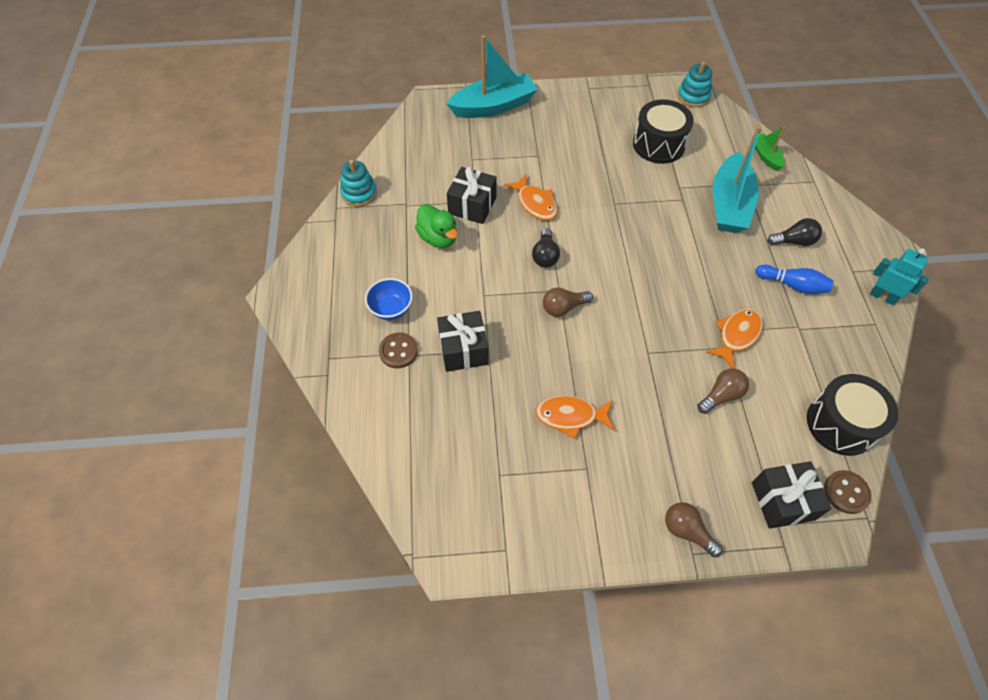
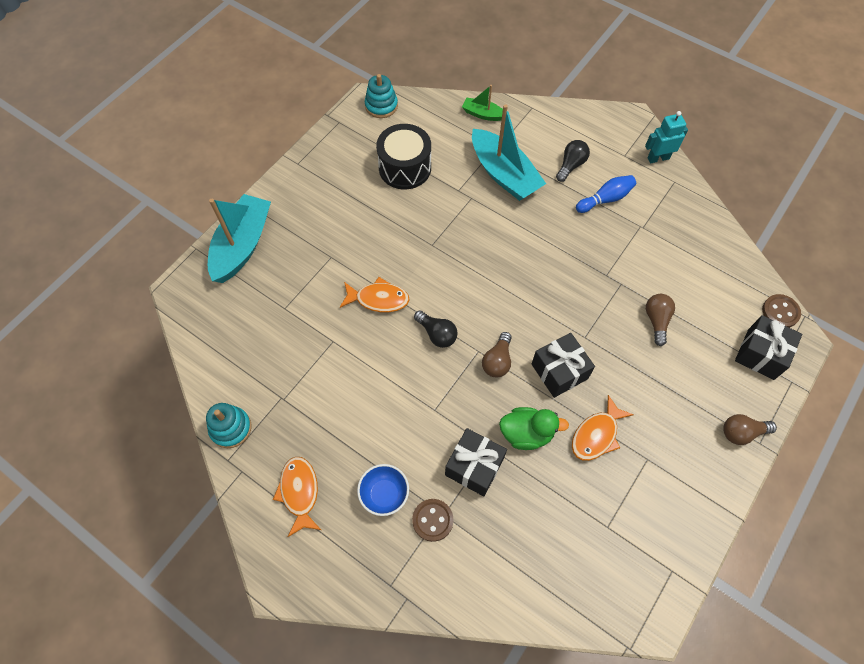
camera: 50 degrees left, 5 degrees up
green duck [415,204,458,248] -> green duck moved to [499,407,569,450]
black gift [447,167,497,224] -> black gift moved to [532,333,595,398]
orange fish [706,309,763,368] -> orange fish moved to [273,457,321,537]
black drum [807,374,898,456] -> none

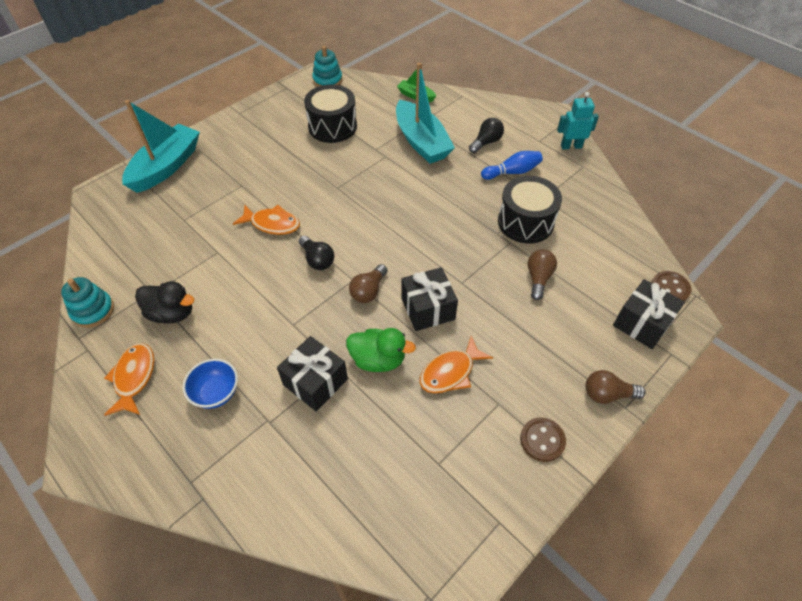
camera: 10 degrees right, 10 degrees down
brown button [412,499,453,542] -> brown button moved to [520,417,566,462]
none -> black duck [135,281,194,323]
none -> black drum [498,176,562,244]

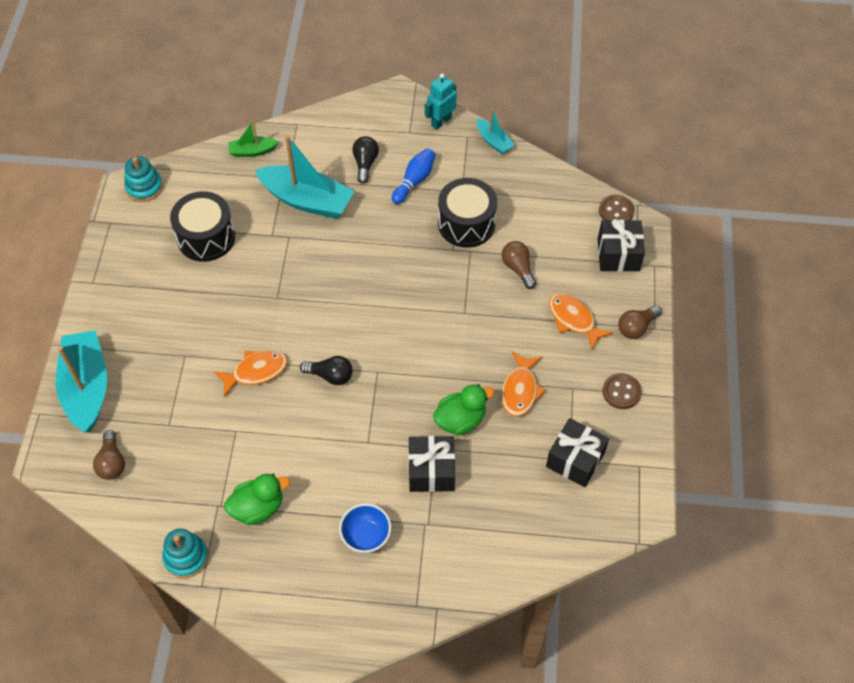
camera: 40 degrees left, 5 degrees up
orange fish [104,343,154,416] -> orange fish moved to [549,293,613,351]
black duck [135,281,194,323] -> green duck [224,474,290,525]
brown light bulb [349,264,388,303] -> brown light bulb moved to [93,430,125,480]
black gift [401,267,458,331] -> black gift moved to [546,418,609,487]
none -> turquoise boat [477,108,515,154]

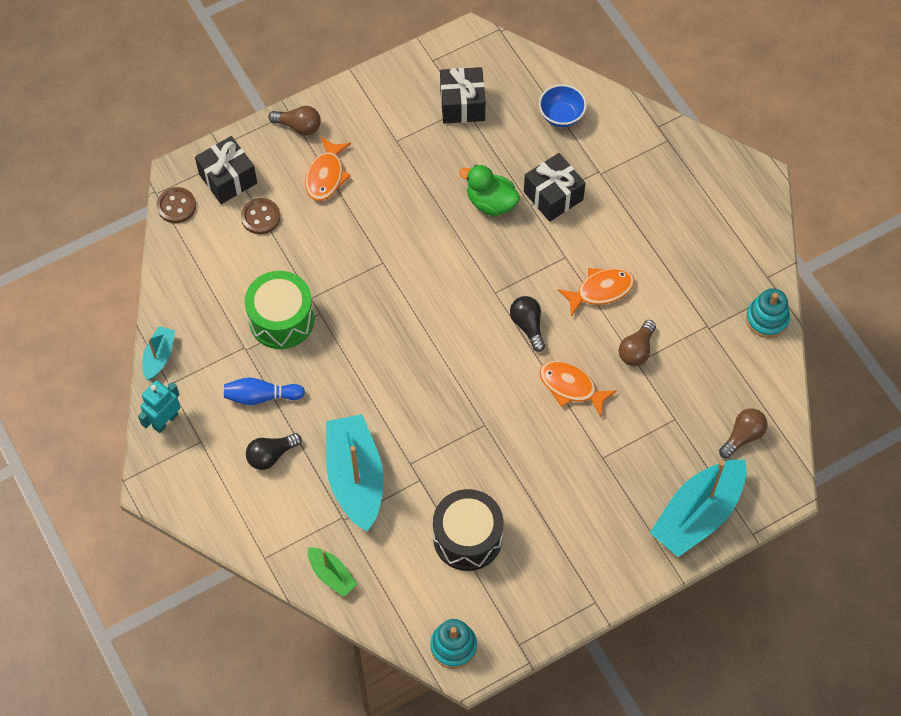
camera: 125 degrees left, 5 degrees up
green duck [224,474,290,525] -> none
blue bowl [339,503,391,553] -> blue bowl moved to [539,84,587,127]
turquoise robot [425,73,457,130] -> turquoise robot turned 120 degrees clockwise [138,380,180,433]
black drum [438,178,497,248] -> green drum [245,271,315,349]
brown light bulb [501,241,536,289] -> brown light bulb moved to [619,320,656,366]
orange fish [501,351,546,417] -> orange fish moved to [558,268,635,317]
brown button [602,373,642,409] -> brown button moved to [241,198,280,234]

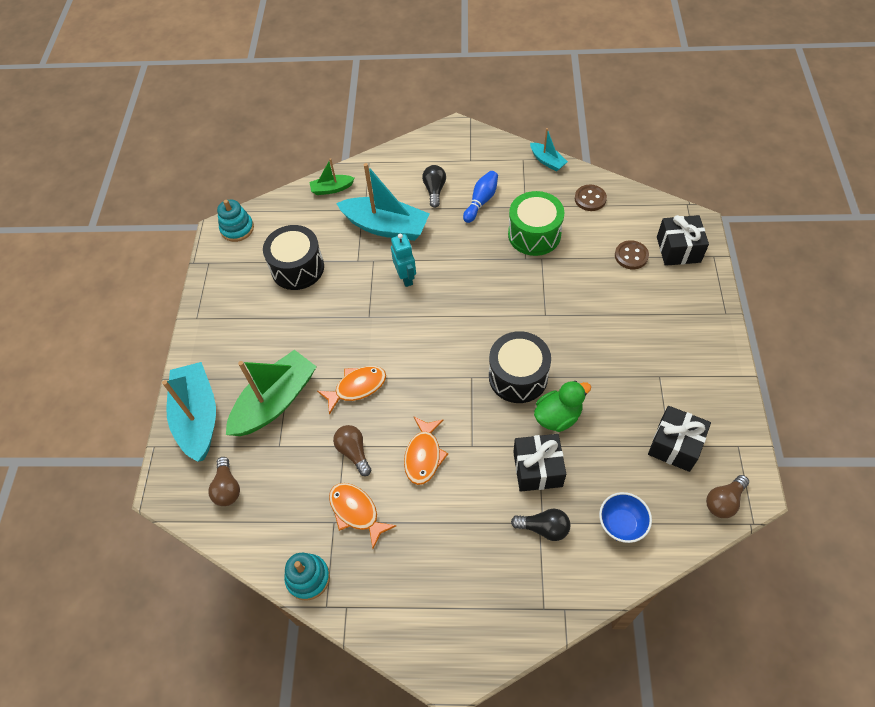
camera: 125 degrees right, 5 degrees down
turquoise robot [138,380,180,433] -> turquoise robot moved to [391,234,416,287]
brown button [157,187,196,223] -> brown button moved to [575,185,607,211]
brown light bulb [269,106,321,136] -> brown light bulb moved to [706,475,749,518]
orange fish [305,137,351,201] -> orange fish moved to [329,483,396,549]
black light bulb [510,296,545,352] -> black light bulb moved to [511,509,570,541]
none -> green boat [226,350,317,436]
none -> black drum [489,331,551,403]

